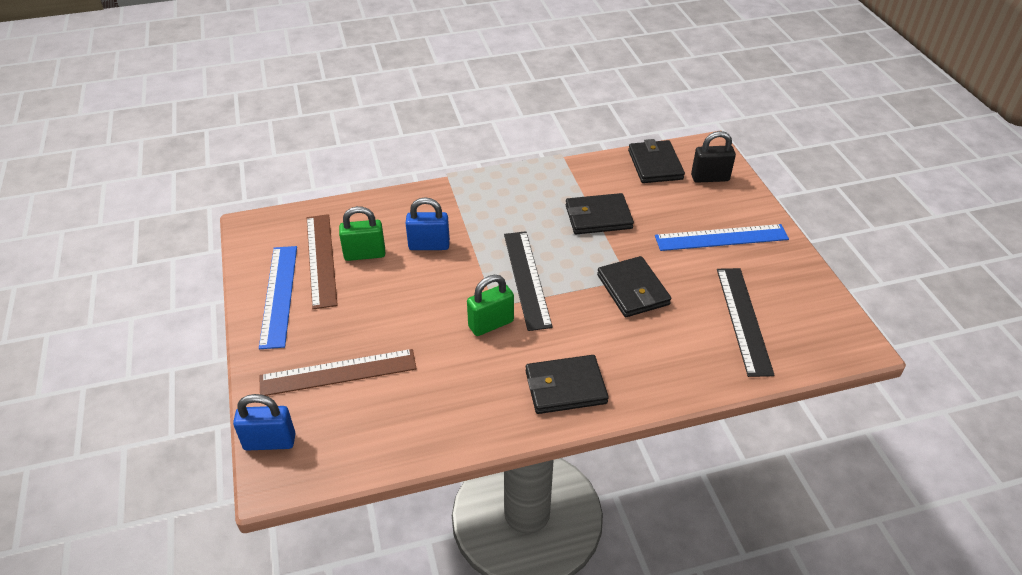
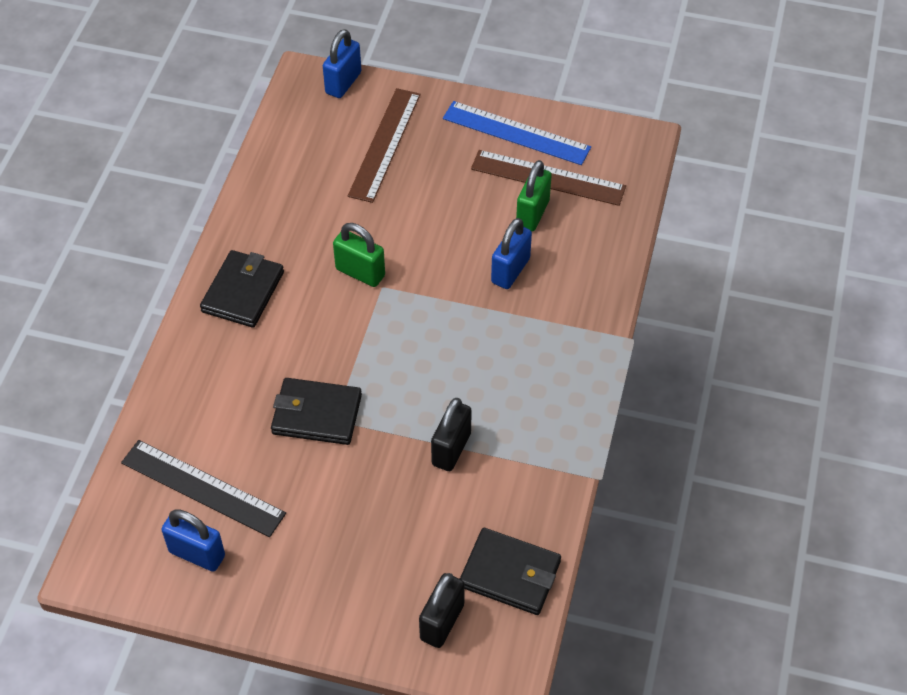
camera: 120 degrees right, 10 degrees up
green padlock [467,275,514,336] -> green padlock turned 60 degrees counterclockwise [333,223,385,287]
black ruler [504,231,553,331] -> none
black wallet [566,193,634,234] -> black padlock [431,398,472,471]
blue ruler [655,224,789,251] -> none
none -> blue padlock [161,509,225,572]

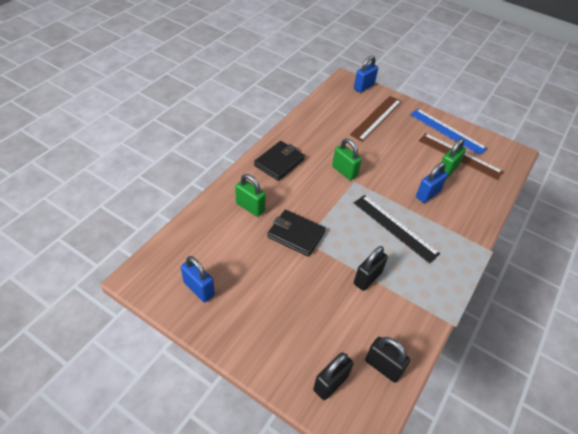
camera: 15 degrees right, 5 degrees down
black ruler [121,440,286,537] -> black ruler moved to [354,195,440,264]
black wallet [460,528,561,615] -> black padlock [365,337,410,383]
none -> green padlock [235,174,266,217]

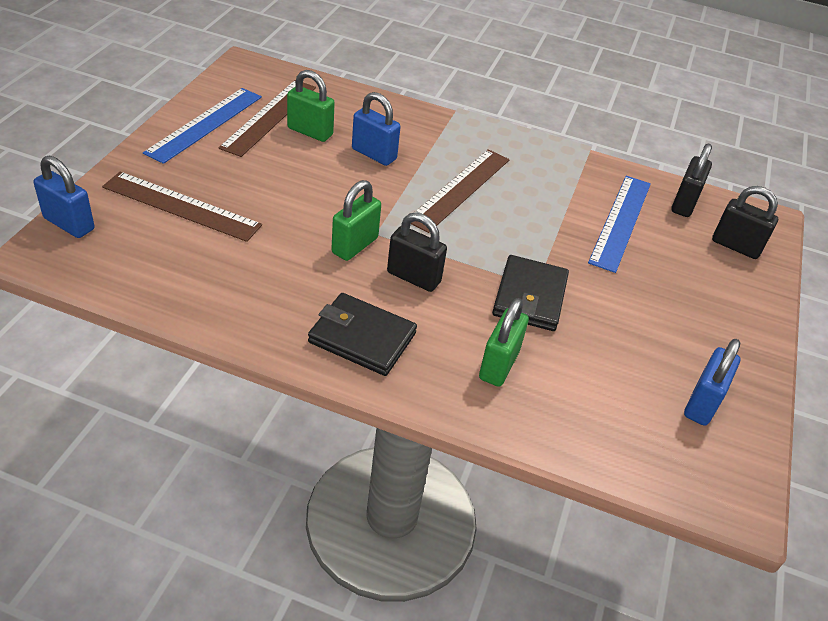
camera: 105 degrees left, 5 degrees down
black ruler [354,195,440,264] -> brown ruler [411,149,510,233]
black padlock [354,246,388,291] -> black padlock moved to [387,213,447,292]
none -> blue ruler [588,176,651,273]

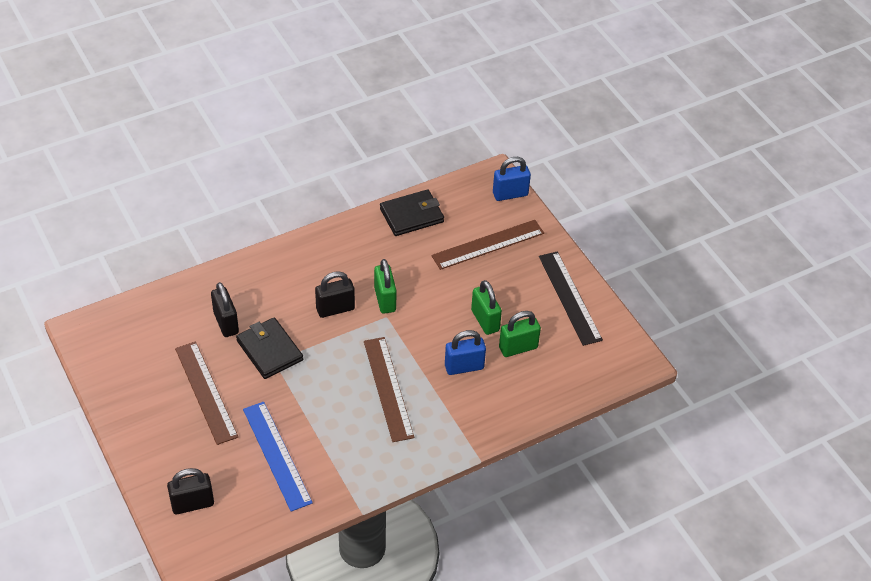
camera: 135 degrees right, 5 degrees up
blue ruler [143,88,262,164] -> black ruler [539,251,603,346]
brown ruler [218,80,316,157] -> brown ruler moved to [175,342,238,445]
black wallet [308,293,417,376] -> black wallet moved to [380,189,444,236]
green padlock [479,298,529,387] -> green padlock moved to [471,280,502,335]
black padlock [671,143,712,217] -> black padlock moved to [211,282,239,337]
blue padlock [684,339,740,426] -> none

